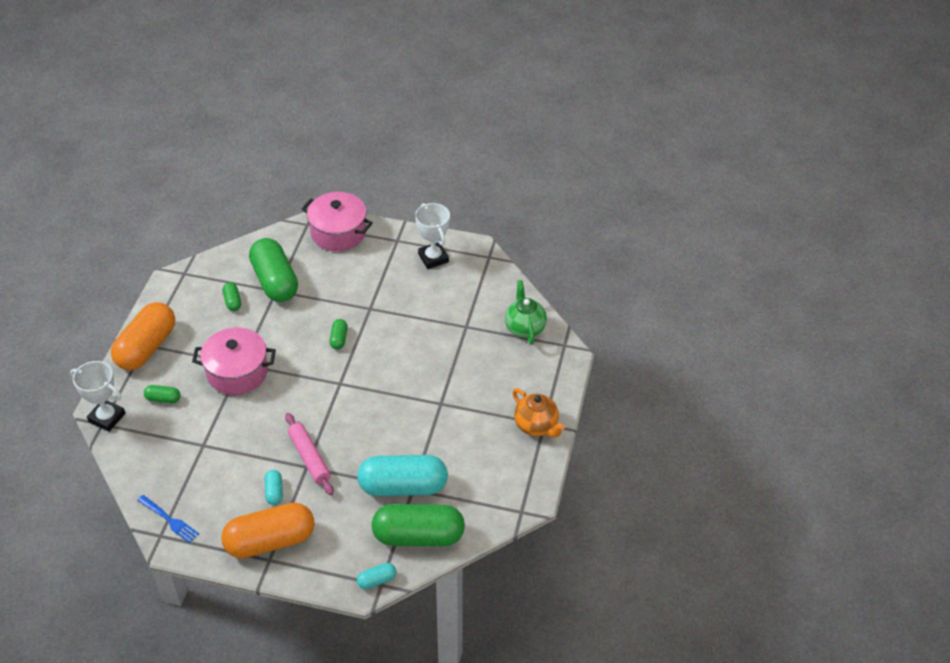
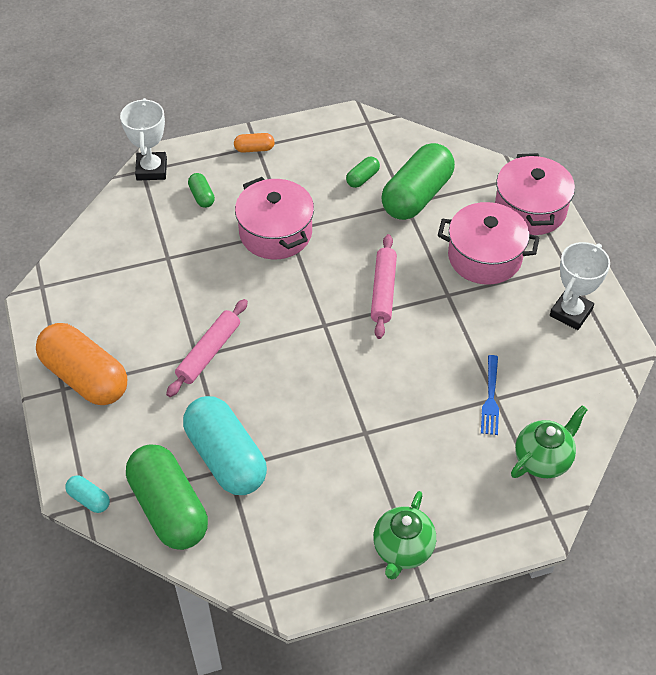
camera: 60 degrees right, 5 degrees up
orange capsule [111,302,175,370] -> orange capsule [234,133,275,153], size x0.43
blue fork [137,495,199,543] -> blue fork moved to [481,355,499,435]
turquoise capsule [265,470,283,505] -> none
green capsule [329,319,348,349] -> pink rolling pin [371,234,397,339]
orange teapot [512,388,565,437] -> green teapot [373,491,436,579]
none -> pink pot [438,202,540,285]

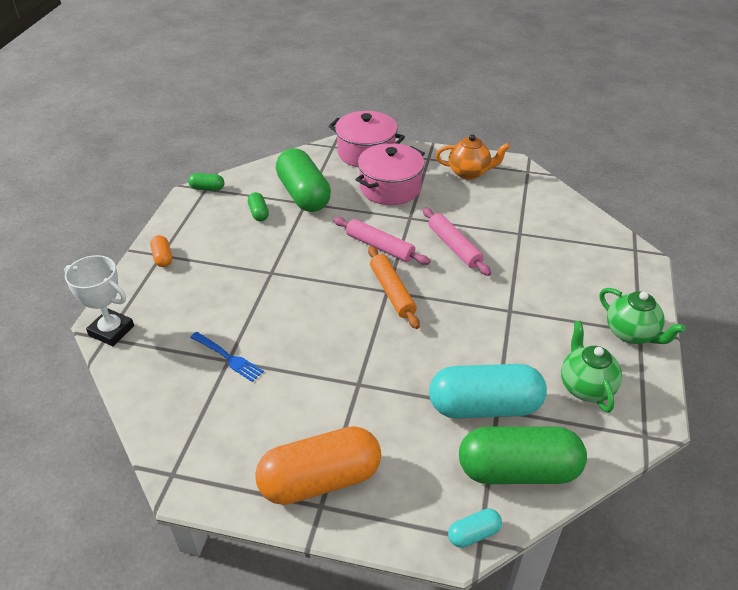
camera: 60 degrees left, 10 degrees down
pink rolling pin [166,299,248,397] -> pink rolling pin moved to [423,208,491,276]
green capsule [188,173,215,208] -> green capsule moved to [188,173,225,191]
orange capsule [234,133,275,153] -> orange capsule turned 45 degrees counterclockwise [150,235,172,267]
pink pot [235,177,314,259] -> none
blue fork [481,355,499,435] -> blue fork moved to [190,332,264,382]
green teapot [511,405,588,478] -> green teapot moved to [561,321,622,413]
white trophy [550,242,610,330] -> orange teapot [436,134,510,180]
none -> orange rolling pin [368,246,420,329]

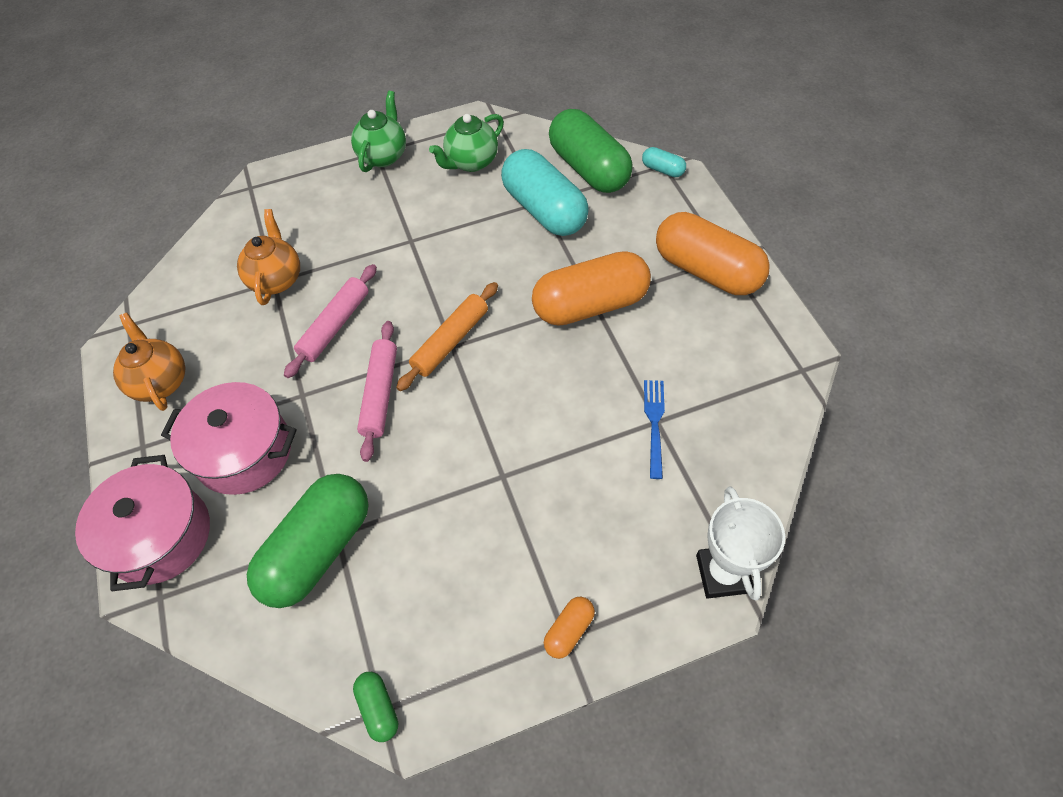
camera: 120 degrees left, 15 degrees up
green capsule [248,192,269,221] -> none
none -> orange teapot [237,209,300,305]
none -> orange capsule [532,251,651,326]

